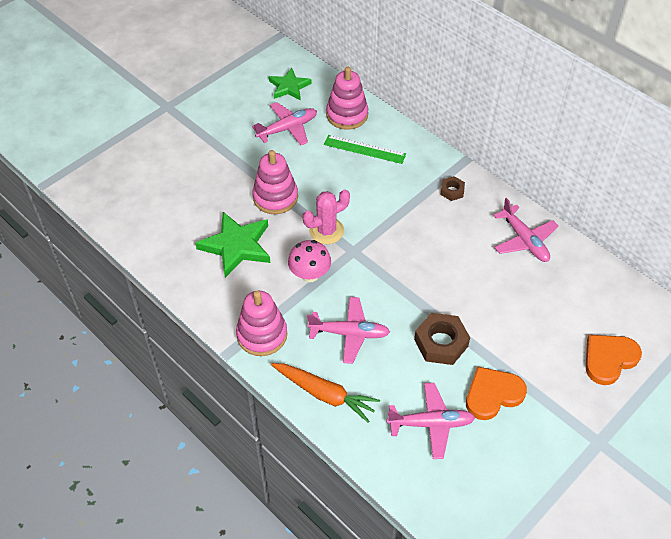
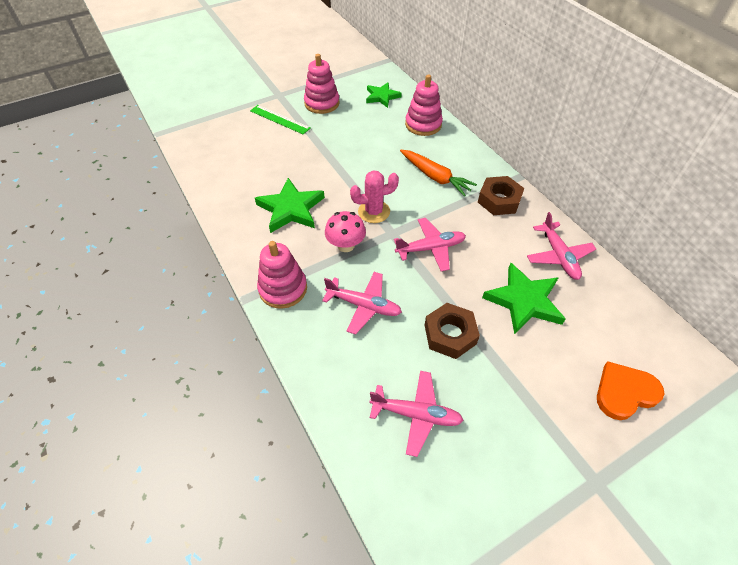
camera: 15 degrees right, 0 degrees up
pink plane [252,102,317,145] -> pink plane moved to [394,218,466,271]
pink stacking toy [252,150,298,214] -> pink stacking toy moved to [304,54,340,114]
orange carrot [271,363,380,423] -> orange carrot moved to [400,149,477,196]
green ruler [324,135,406,164] -> green ruler moved to [250,105,311,134]
brown nut [441,176,465,201] -> brown nut [478,176,524,215], size x1.83
orange heart [466,366,527,420] -> none
none -> green star [482,263,566,335]

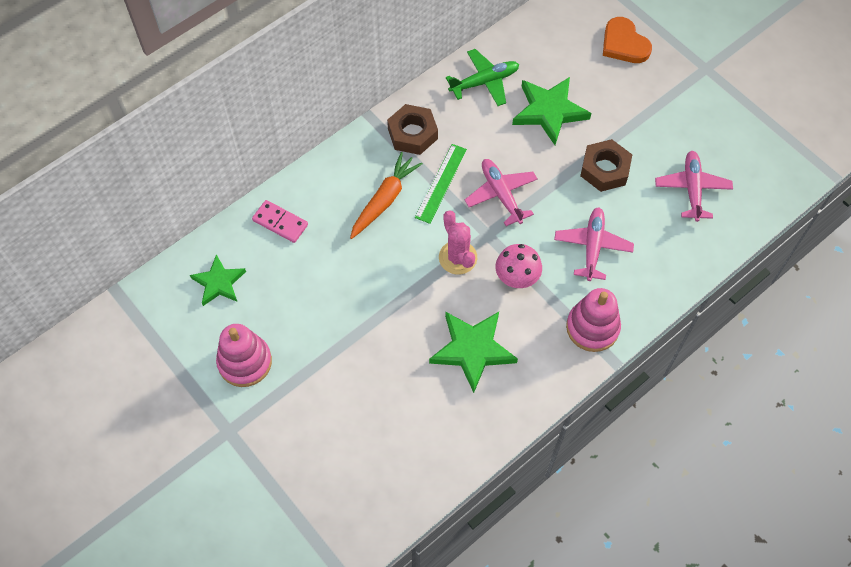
camera: 100 degrees left, 10 degrees up
green ruler [250,105,311,134] -> green ruler moved to [415,144,467,224]
pink stacking toy [405,74,443,136] -> pink domino [252,200,308,243]
pink plane [527,212,596,280] -> green plane [446,49,519,106]

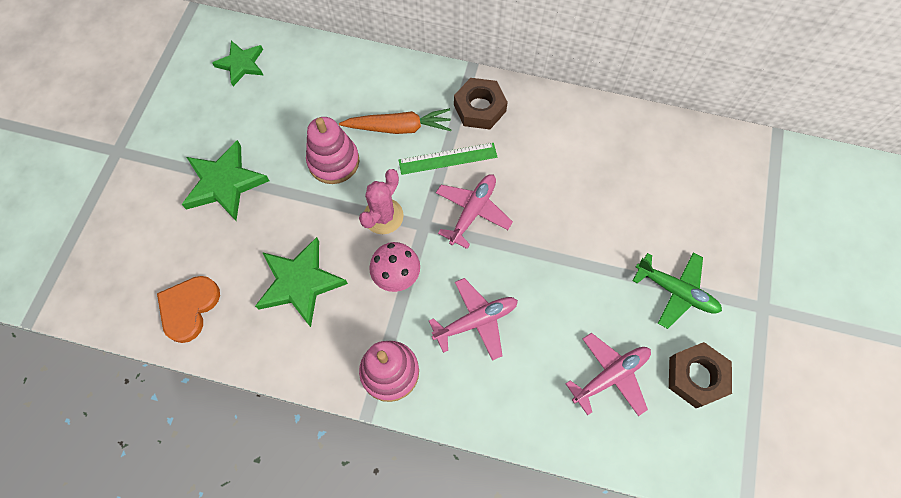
camera: 55 degrees right, 5 degrees up
pink stacking toy [216,324,272,387] -> pink stacking toy moved to [306,117,360,184]
pink domino [252,200,308,243] -> none
green plane [446,49,519,106] -> green plane moved to [633,252,722,329]
green star [512,77,591,145] -> green star moved to [182,140,269,221]
brown nut [580,139,632,192] -> brown nut moved to [669,342,732,408]
orange heart [603,17,652,63] -> orange heart moved to [157,276,220,343]

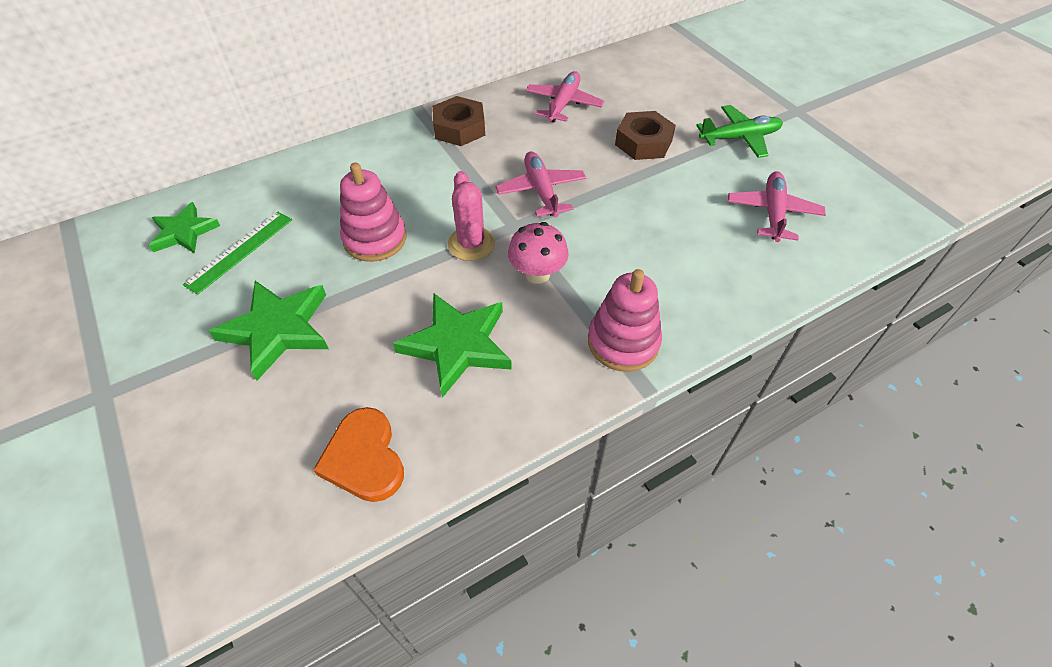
camera: 45 degrees left, 15 degrees down
orange carrot [339,108,452,134] -> none
green ruler [399,143,497,175] -> green ruler moved to [183,212,292,295]
pink plane [429,278,518,361] -> pink plane moved to [525,71,604,123]
brown nut [669,342,732,408] -> brown nut moved to [615,111,676,160]

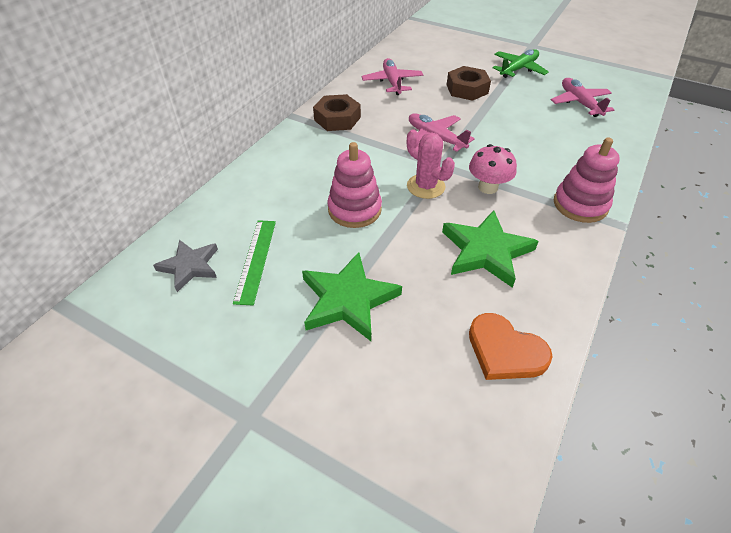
camera: 30 degrees left, 5 degrees down
green star [149,202,220,254] -> grey star [153,240,218,292]

